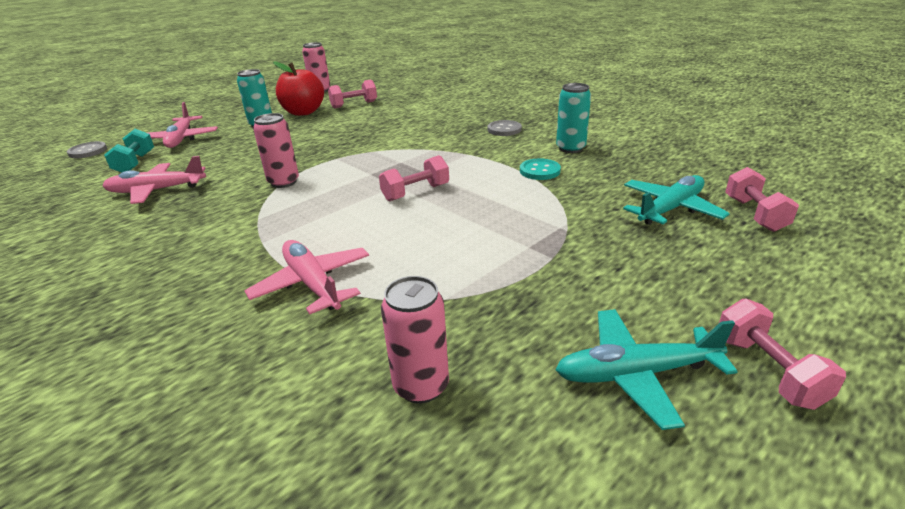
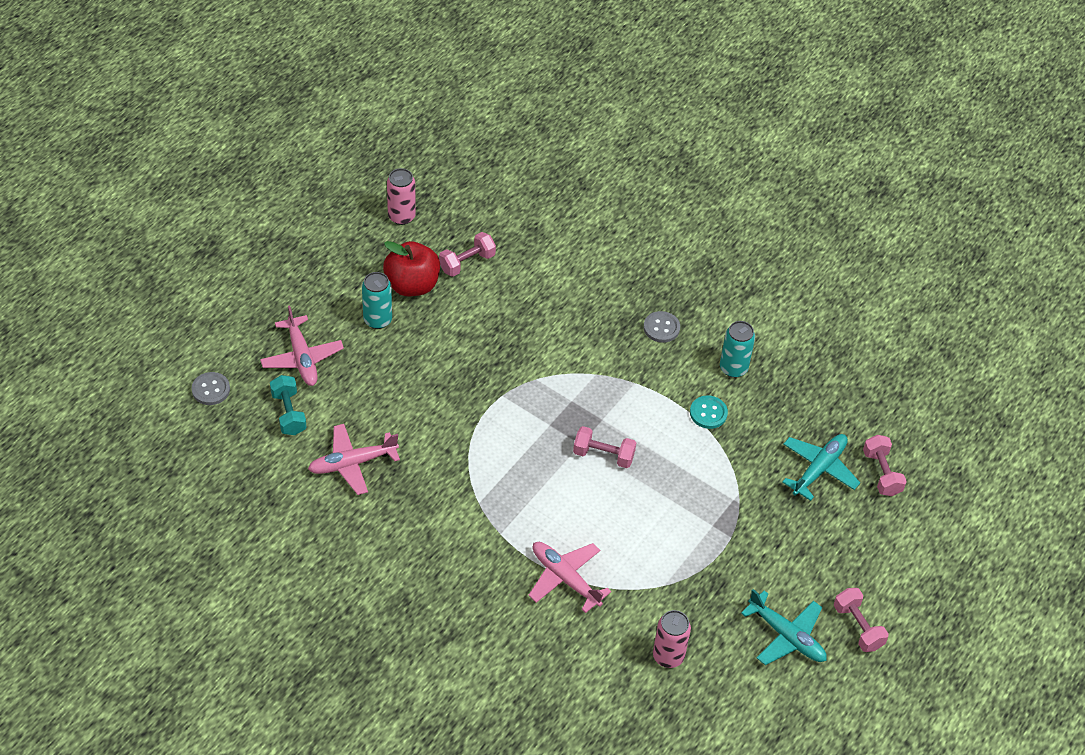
camera: 15 degrees left, 20 degrees up
pink can [253,113,299,188] -> none
pink dumbbell [379,155,449,201] -> pink dumbbell turned 60 degrees clockwise [573,426,636,468]
turquoise plane [555,309,738,430] -> turquoise plane turned 120 degrees counterclockwise [741,589,827,665]

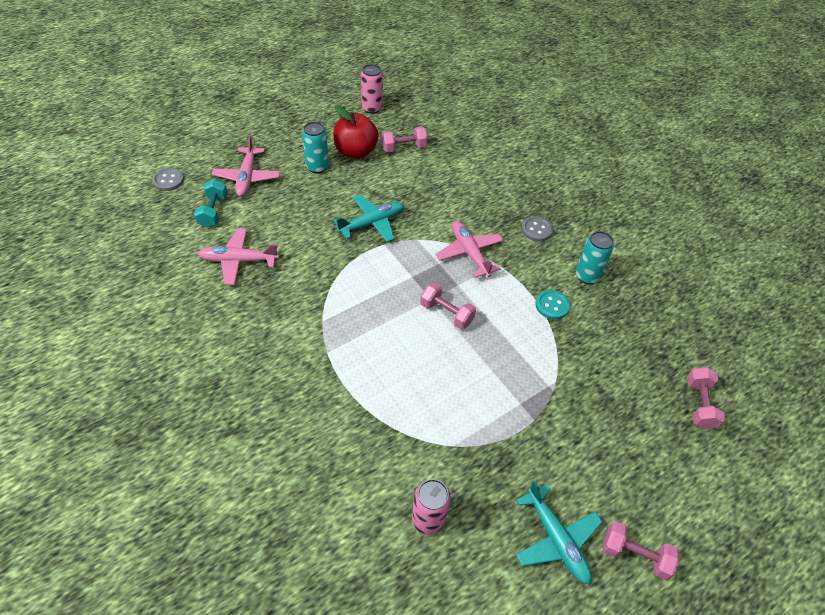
camera: 20 degrees right, 0 degrees up
pink plane [528,542,611,613] -> pink plane moved to [436,221,504,278]
turquoise plane [782,434,860,501] -> turquoise plane moved to [333,195,404,242]
pink dumbbell [834,588,889,652] -> pink dumbbell turned 60 degrees counterclockwise [603,521,680,580]

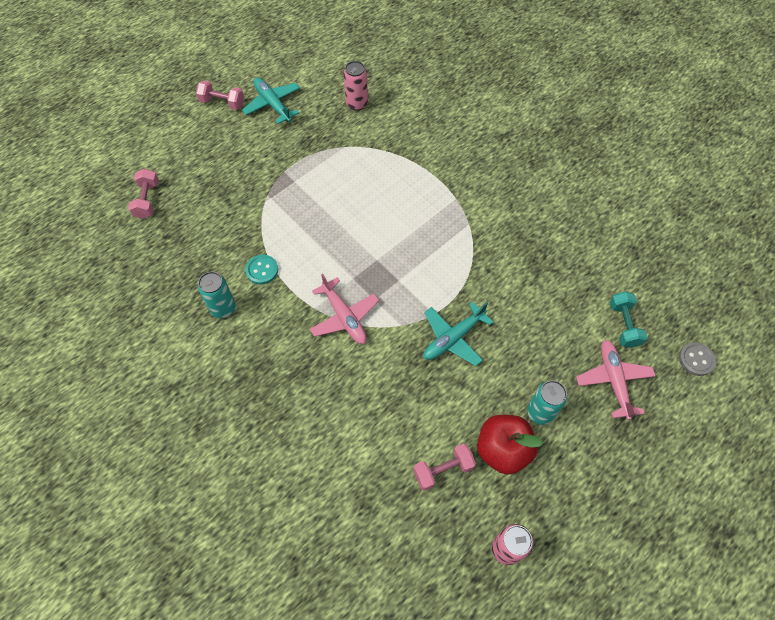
camera: 175 degrees right, 10 degrees up
pink plane [198,228,279,285] -> none
pink dumbbell [420,283,476,330] -> none
grey button [521,216,553,241] -> none

